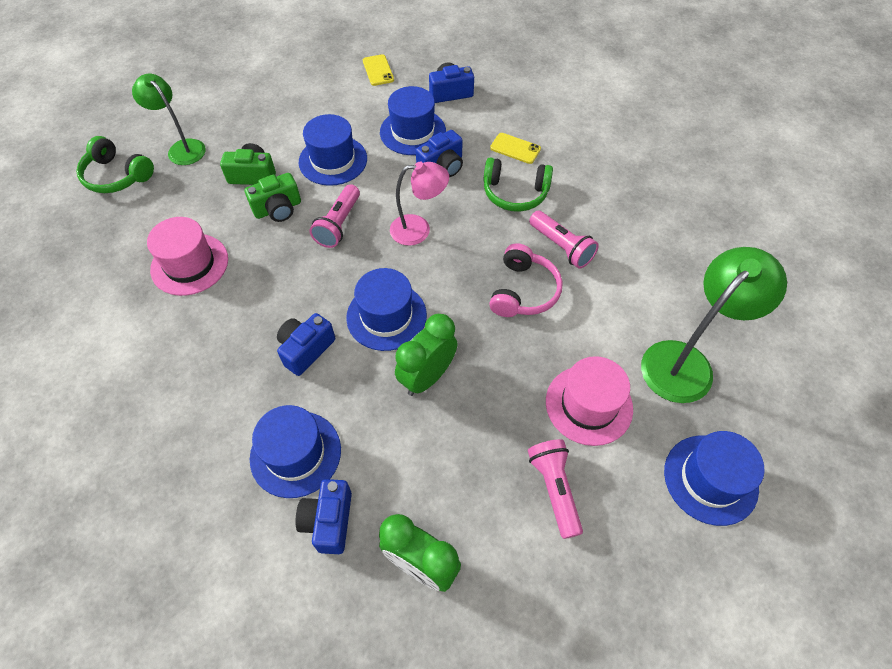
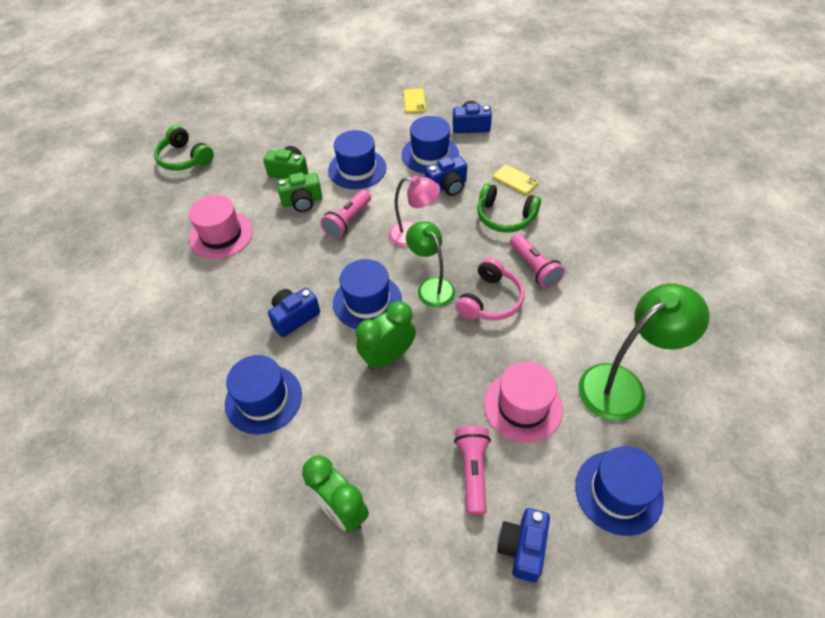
camera: 15 degrees right, 5 degrees down
green lamp [132,74,206,165] -> green lamp moved to [406,221,455,308]
blue camera [295,479,352,554] -> blue camera moved to [497,508,550,582]

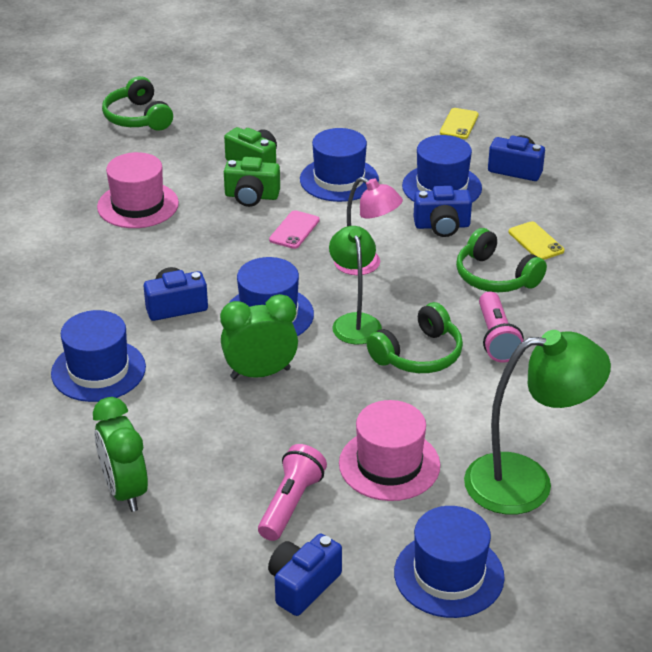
camera: 20 degrees right, 15 degrees down
pink flashlight [321,190,371,239] -> pink phone [269,210,320,249]
pink headphones [455,257,524,321] -> green headphones [366,302,463,373]

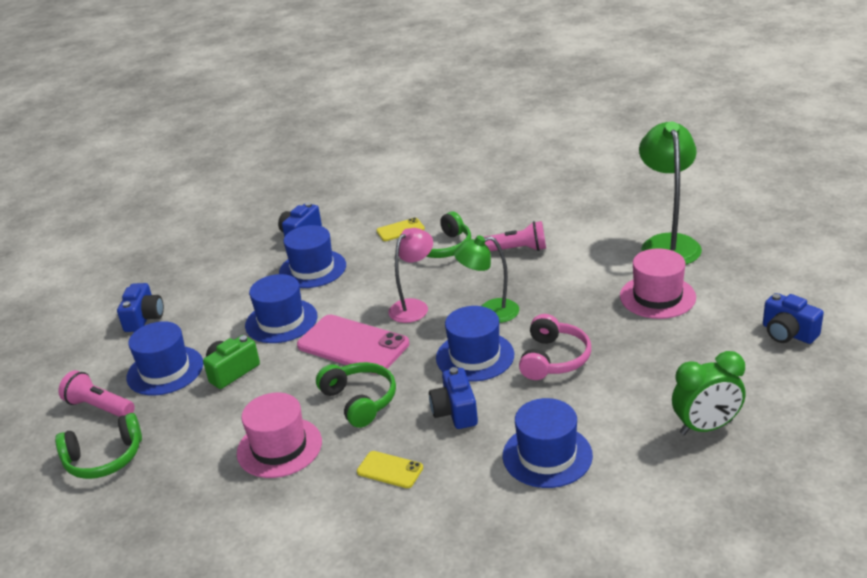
camera: 80 degrees left, 5 degrees down
green clock [220,294,298,379] -> pink headphones [519,314,591,380]
green camera [224,157,280,207] -> none
pink flashlight [258,444,327,541] -> pink flashlight moved to [58,370,135,417]
pink phone [269,210,320,249] -> pink phone [297,314,409,374], size x2.00
green headphones [366,302,463,373] -> green headphones moved to [316,362,396,428]
blue hat [394,506,505,618] -> blue hat moved to [127,321,203,396]
blue camera [414,186,472,237] -> blue camera moved to [117,283,164,332]
yellow phone [440,108,479,139] -> yellow phone moved to [357,451,423,488]

